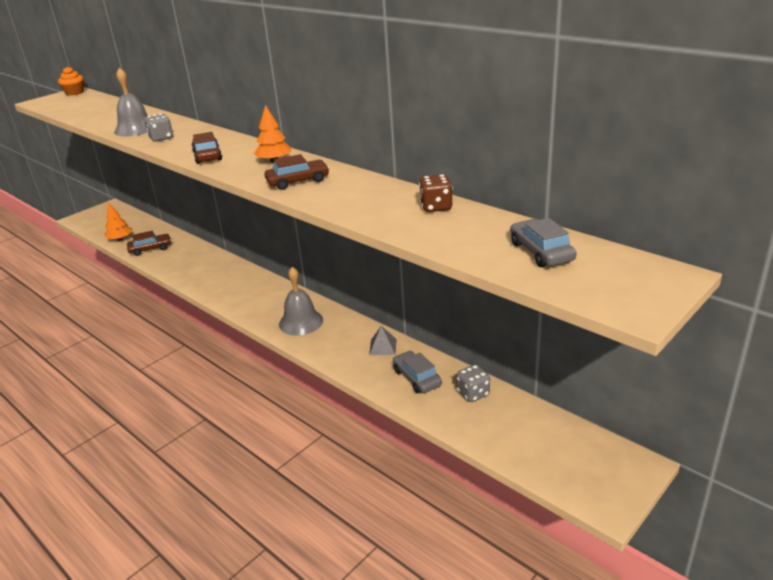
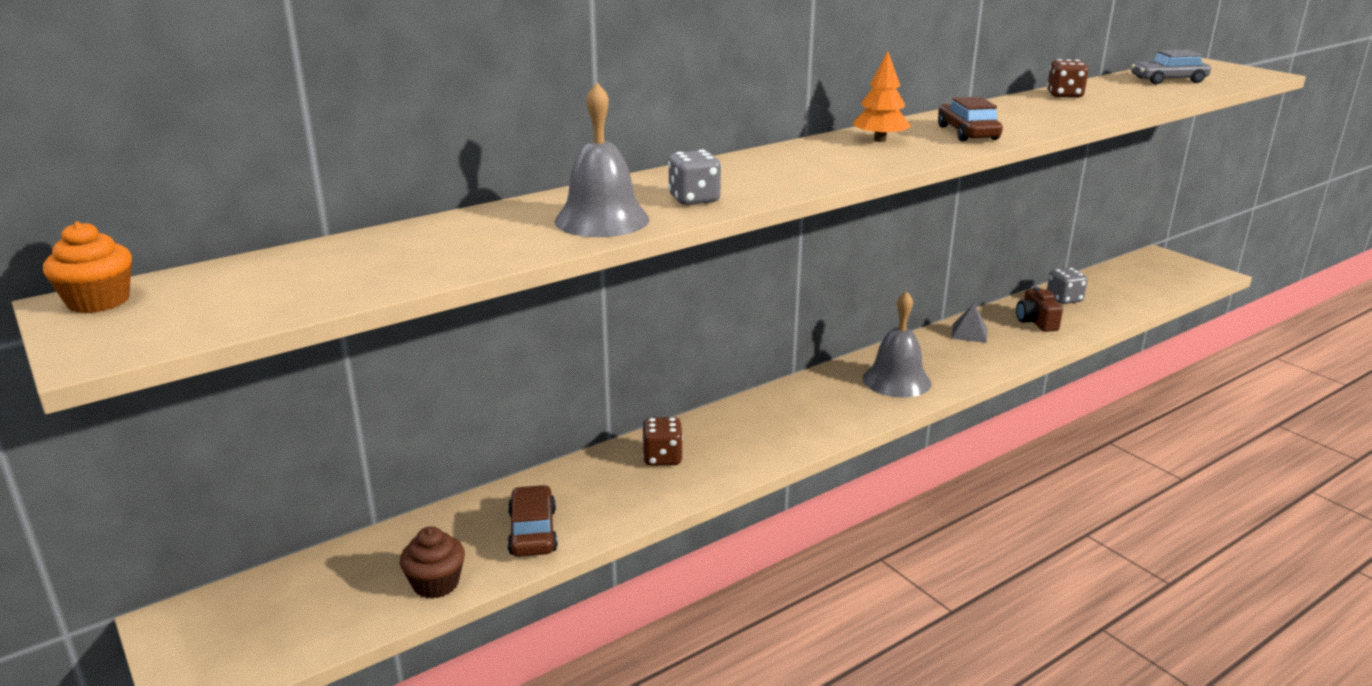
camera: 80 degrees left, 5 degrees down
orange tree [105,203,132,241] -> brown cupcake [400,526,465,599]
brown car [191,132,222,164] -> none
grey car [393,351,442,393] -> brown camera [1016,287,1063,332]
none -> brown dice [642,417,683,466]

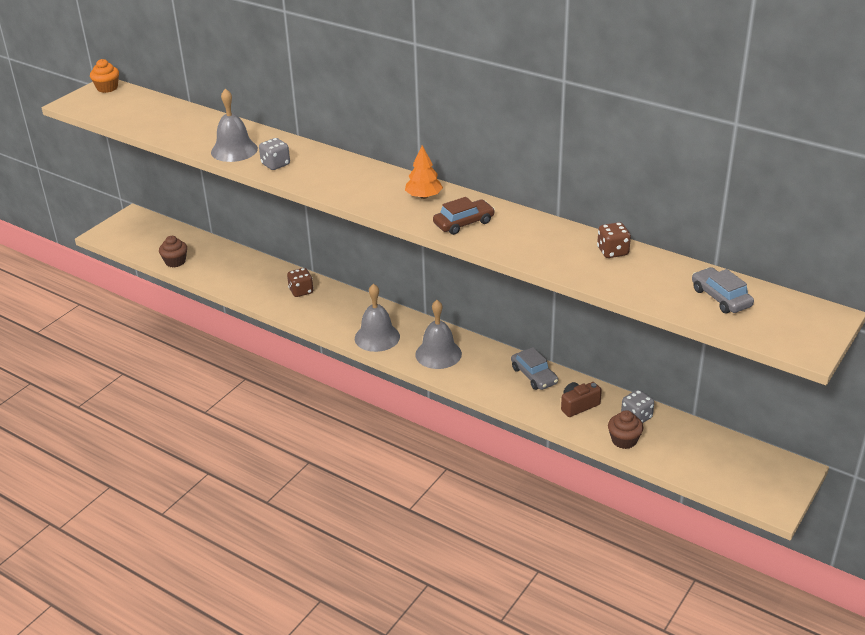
camera: 70 degrees right, 10 degrees up
brown car [507,485,558,557] -> none
grey pyramid [951,303,987,343] -> grey car [511,347,558,390]
none -> grey bell [355,283,400,352]
none -> brown cupcake [608,410,643,449]

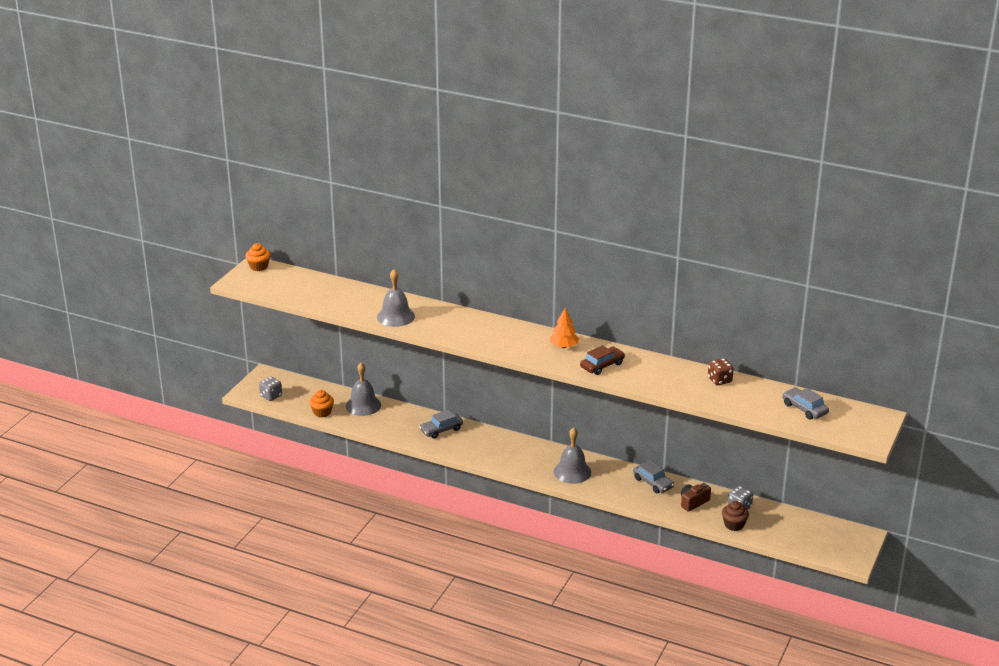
camera: 10 degrees left, 5 degrees down
brown cupcake [159,236,187,268] -> orange cupcake [309,390,334,417]
grey dice [259,138,290,170] -> grey dice moved to [259,377,282,401]
brown dice [287,268,314,297] -> grey car [419,410,463,439]
grey bell [355,283,400,352] -> grey bell moved to [346,363,381,416]

